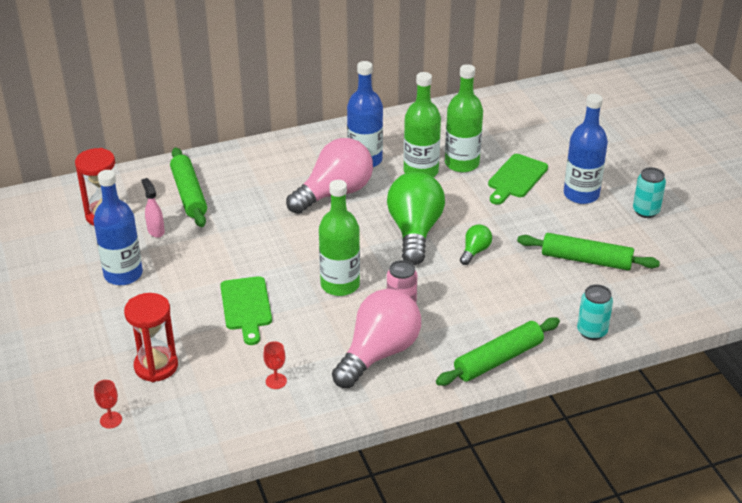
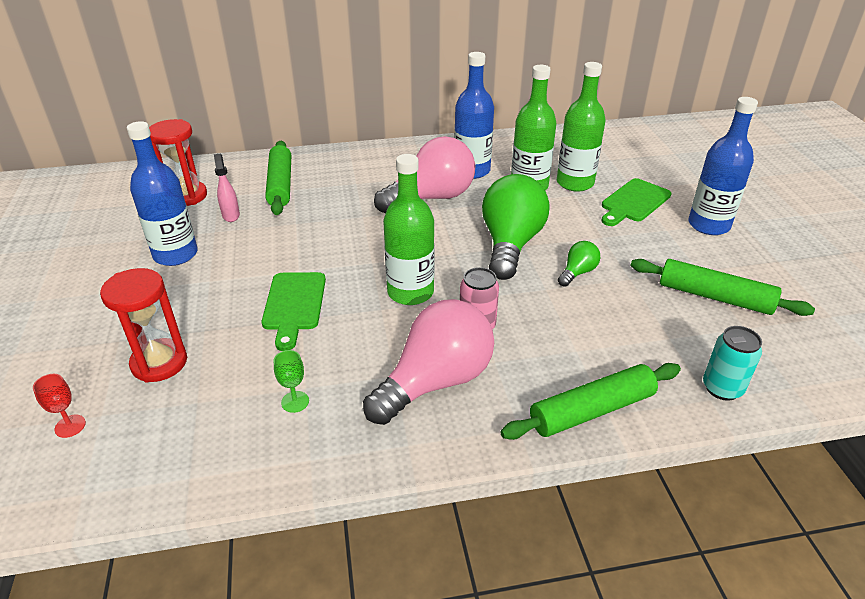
camera: 10 degrees right, 0 degrees up
red goblet [263,341,287,389] -> green goblet [274,350,309,413]
turquoise can [633,167,666,218] -> none

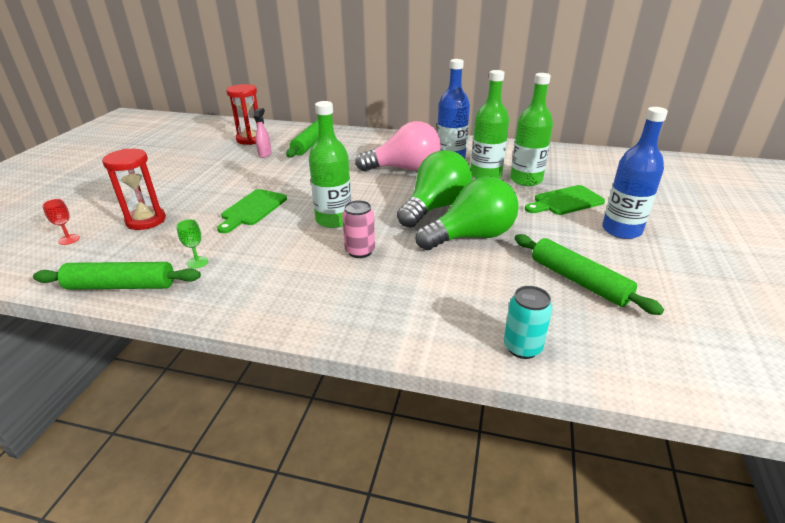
camera: 25 degrees right, 5 degrees down
blue bottle [127,121,198,266] -> none
pink light bulb [363,299,494,425] -> none
green rolling pin [500,363,681,440] -> green rolling pin moved to [33,262,201,290]
green light bulb [558,241,600,287] -> green light bulb [415,176,519,250], size x2.21

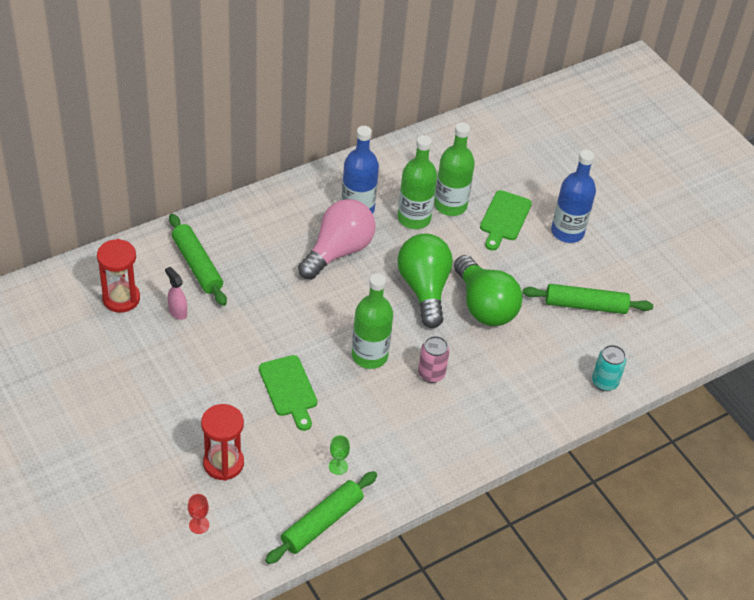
camera: 50 degrees left, 15 degrees up
green light bulb [415,176,519,250] -> green light bulb turned 135 degrees clockwise [454,255,523,326]

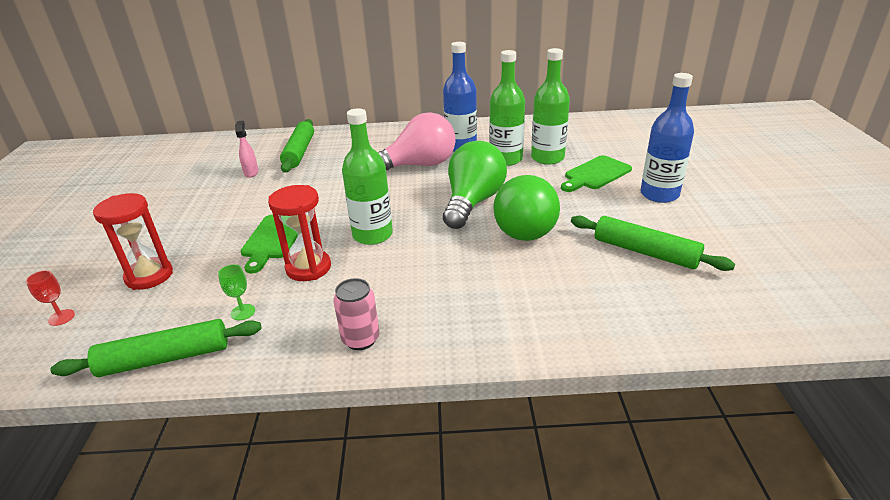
camera: 35 degrees right, 15 degrees down
red hourglass [97,239,140,313] -> red hourglass moved to [268,185,331,281]
pink can [418,336,449,383] -> pink can moved to [333,278,379,350]
turquoise can [592,345,627,391] -> none

